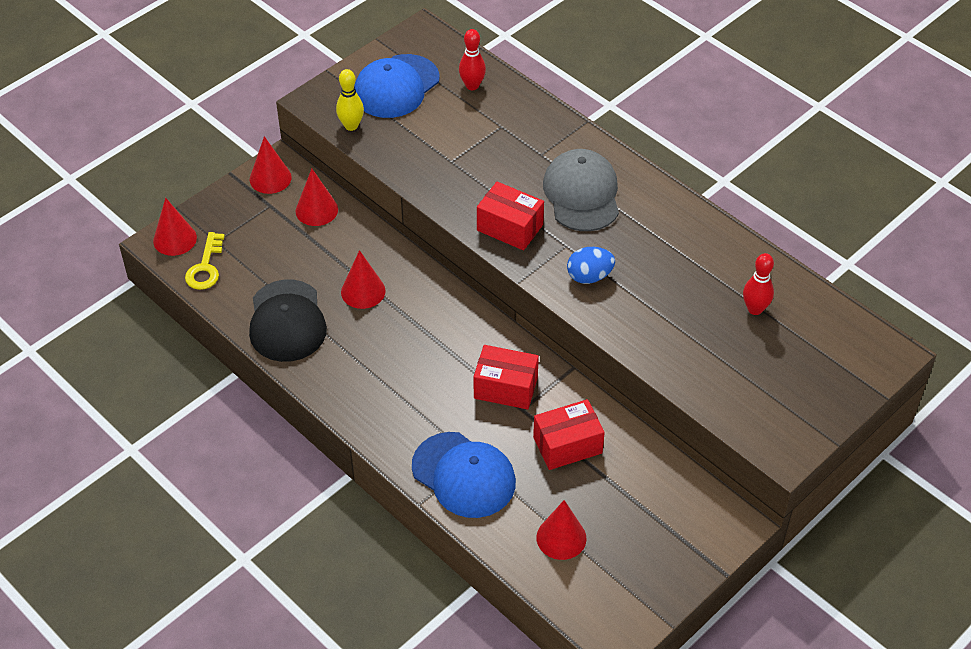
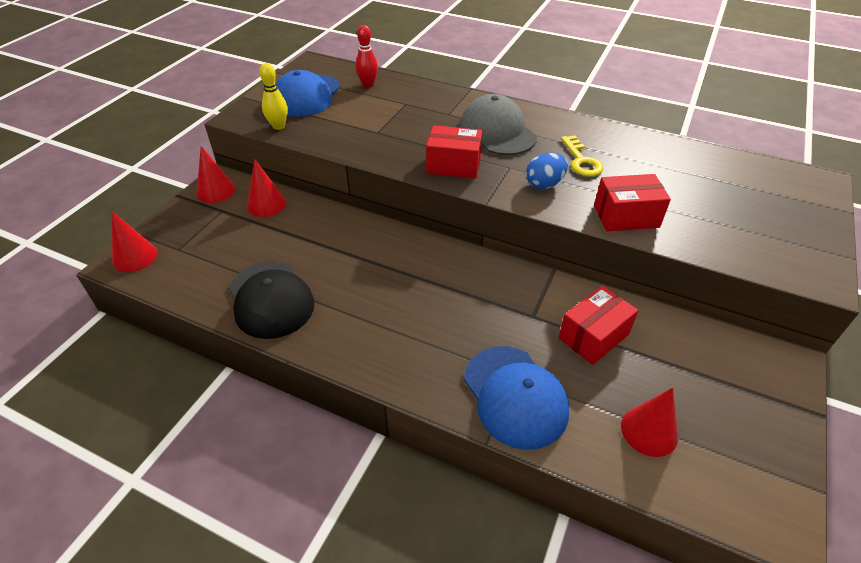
camera: 20 degrees left, 5 degrees down
yellow key [185,232,225,290] -> yellow key moved to [561,135,604,177]
red cone [341,250,386,309] -> none
blue cap [412,432,516,518] -> blue cap turned 45 degrees clockwise [464,346,569,450]
red box [474,345,539,410] -> red box moved to [594,174,671,231]
red bowling pin [743,253,774,315] -> none

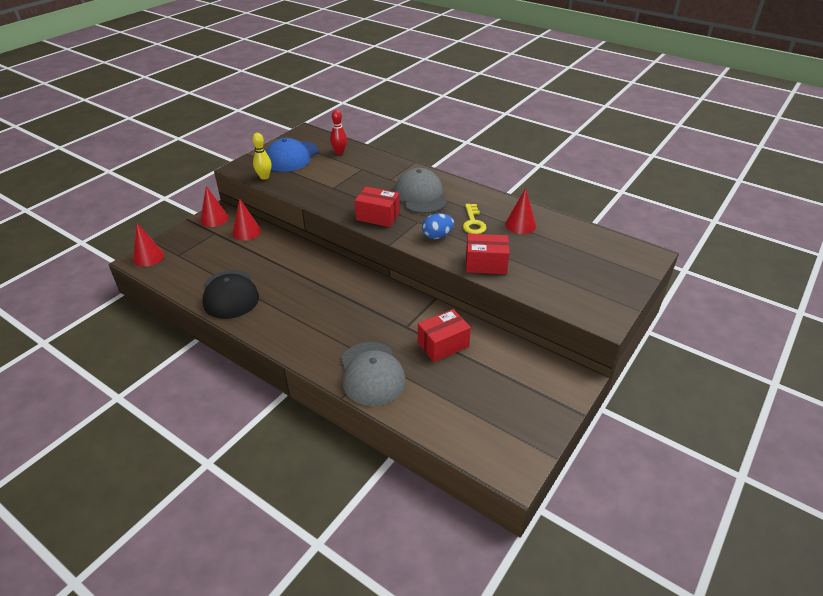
camera: 10 degrees right, 5 degrees down
blue cap [464,346,569,450] -> grey cap [341,342,406,406]
red cone [621,388,678,457] -> red cone moved to [505,188,536,234]

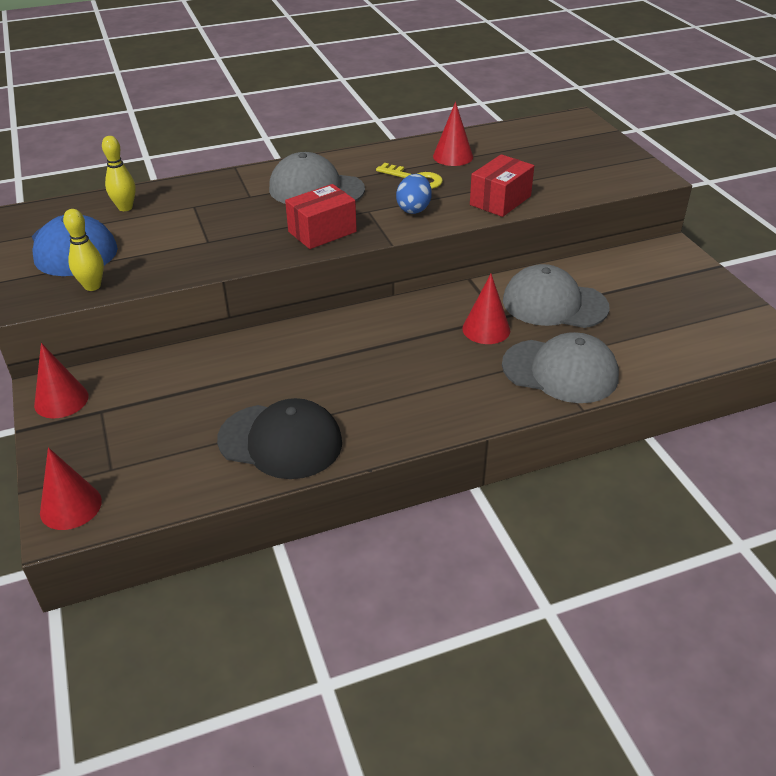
camera: 55 degrees left, 0 degrees up
red cone [232,198,261,241] -> red cone moved to [462,274,510,344]
red bowling pin [330,110,347,155] -> yellow bowling pin [102,136,136,211]
red box [418,309,471,362] -> grey cap [503,264,610,328]

